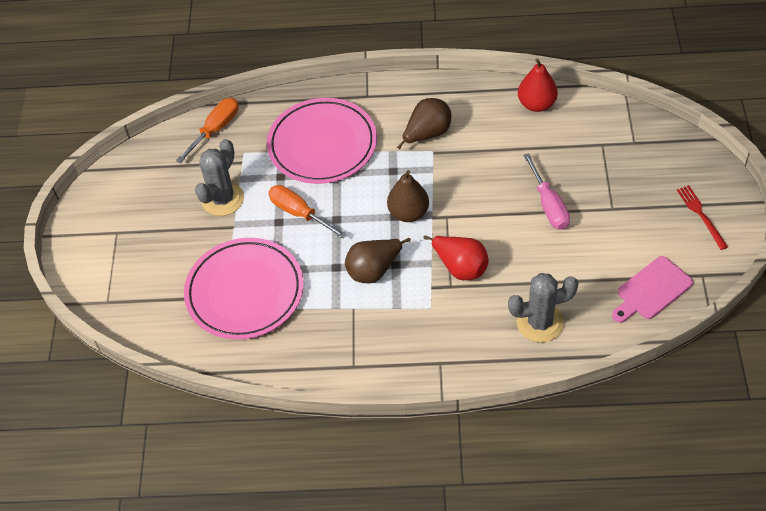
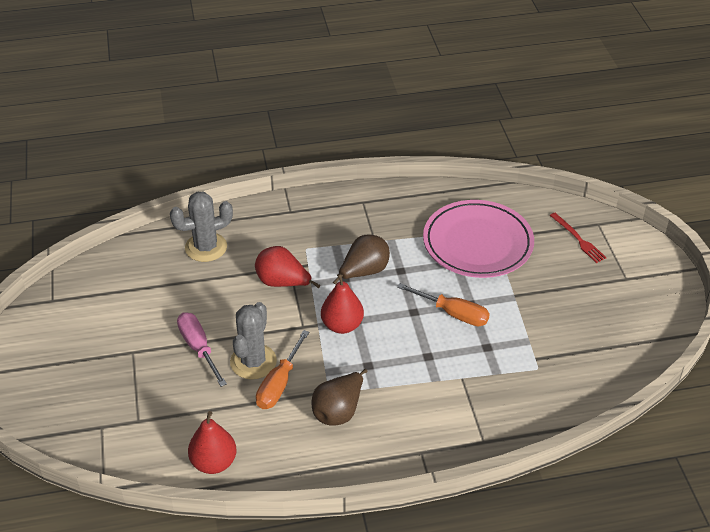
camera: 165 degrees right, 10 degrees down
orange screwdriver [176,98,238,163] -> orange screwdriver moved to [256,330,309,409]
grey cactus [195,139,244,216] -> grey cactus moved to [230,302,277,380]
pink plate [267,98,377,184] -> none
brown pear [387,170,429,222] -> red pear [321,273,364,334]
pink cutting board [612,256,693,323] -> none
red fork [677,185,728,250] -> red fork moved to [550,213,607,263]

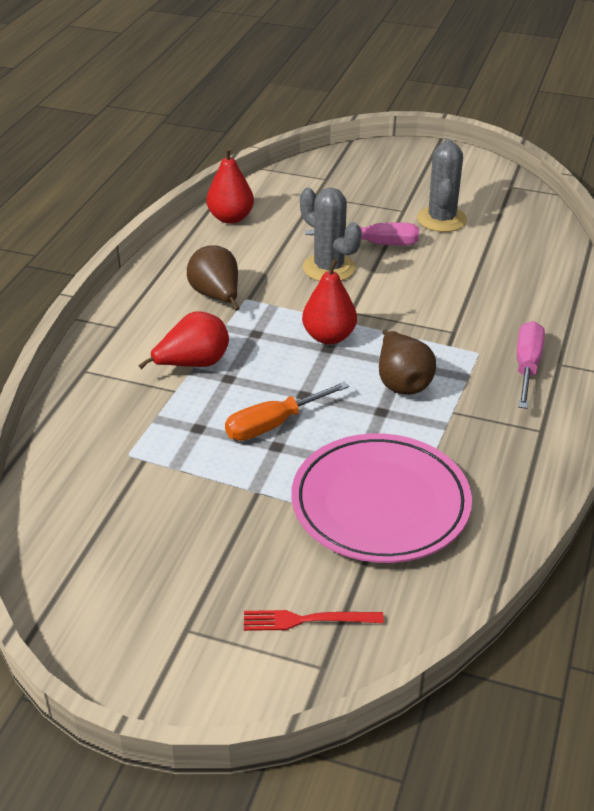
camera: 120 degrees right, 5 degrees down
grey cactus [170,192,233,262] -> grey cactus moved to [417,139,467,232]
red pear [255,246,321,288] -> red pear moved to [138,311,229,369]
orange screwdriver [256,330,309,409] -> none
none -> pink screwdriver [517,321,545,409]

